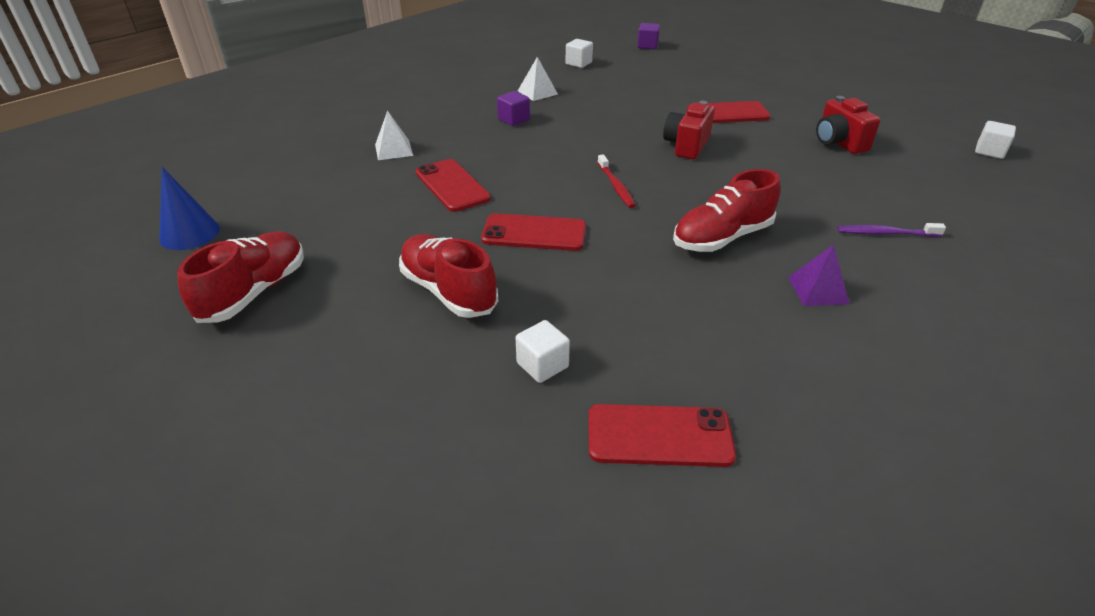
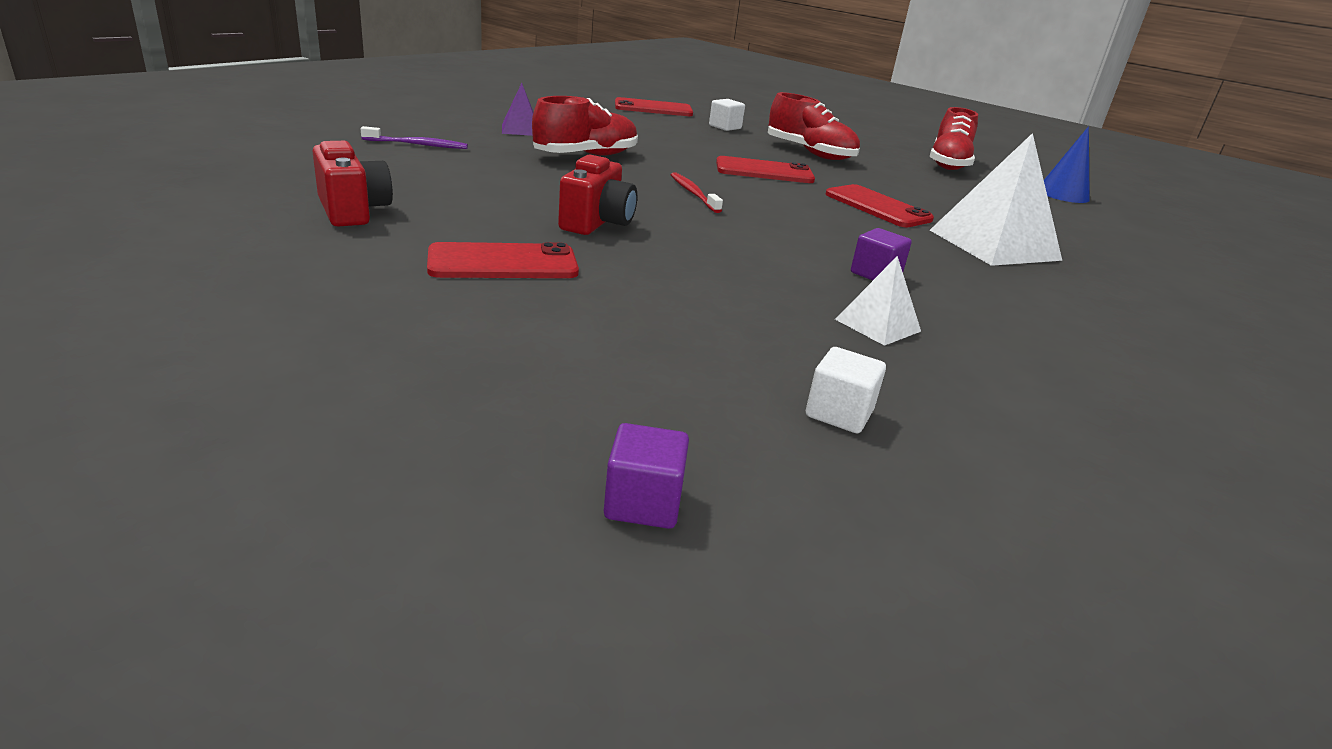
camera: 170 degrees right, 10 degrees down
white pyramid [375,110,413,160] -> white pyramid [930,133,1062,266], size x1.96
white cube [975,121,1016,159] -> none

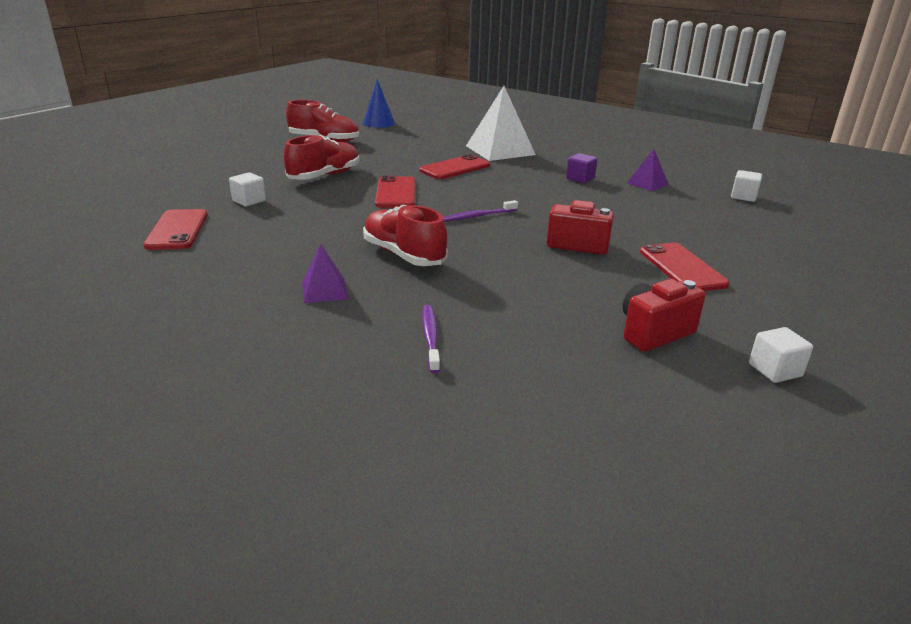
camera: 90 degrees left, 0 degrees up
purple cube [604,423,689,529] -> none
red toothbrush [671,172,723,213] -> purple toothbrush [443,200,518,222]
white pyramid [835,256,921,346] -> purple pyramid [627,149,669,191]
none -> white cube [749,327,813,383]

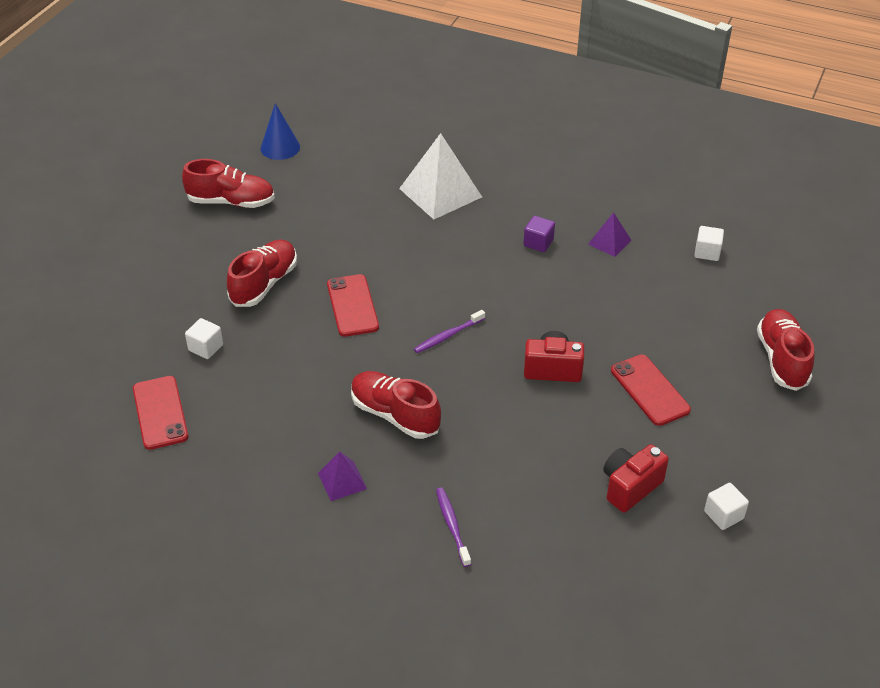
camera: 10 degrees left, 15 degrees up
red phone [419,154,490,179] -> none
none -> red shoe [757,309,814,391]

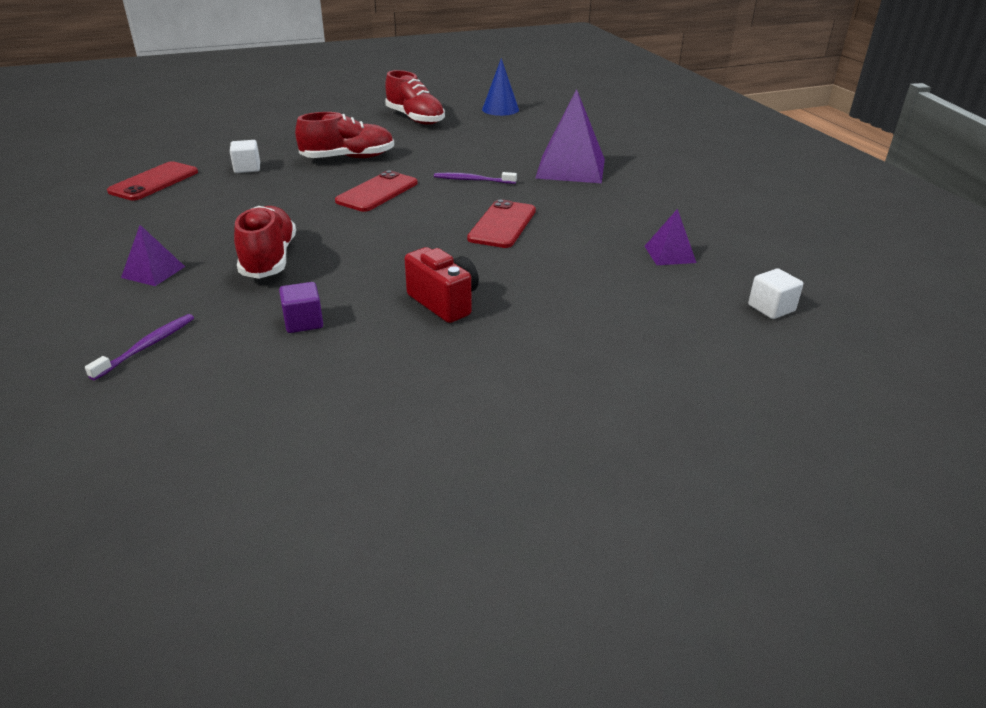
camera: 45 degrees right, 10 degrees down
white pyramid [399,133,482,219] -> purple pyramid [535,89,605,183]
purple toothbrush [414,310,485,353] -> purple toothbrush moved to [434,172,517,184]
purple cube [524,216,555,252] -> purple cube moved to [279,282,323,333]
red camera [603,444,669,513] -> none
red phone [611,355,691,426] -> red phone moved to [467,199,536,248]
white cube [704,483,749,530] -> none
red shoe [757,309,814,391] -> none

